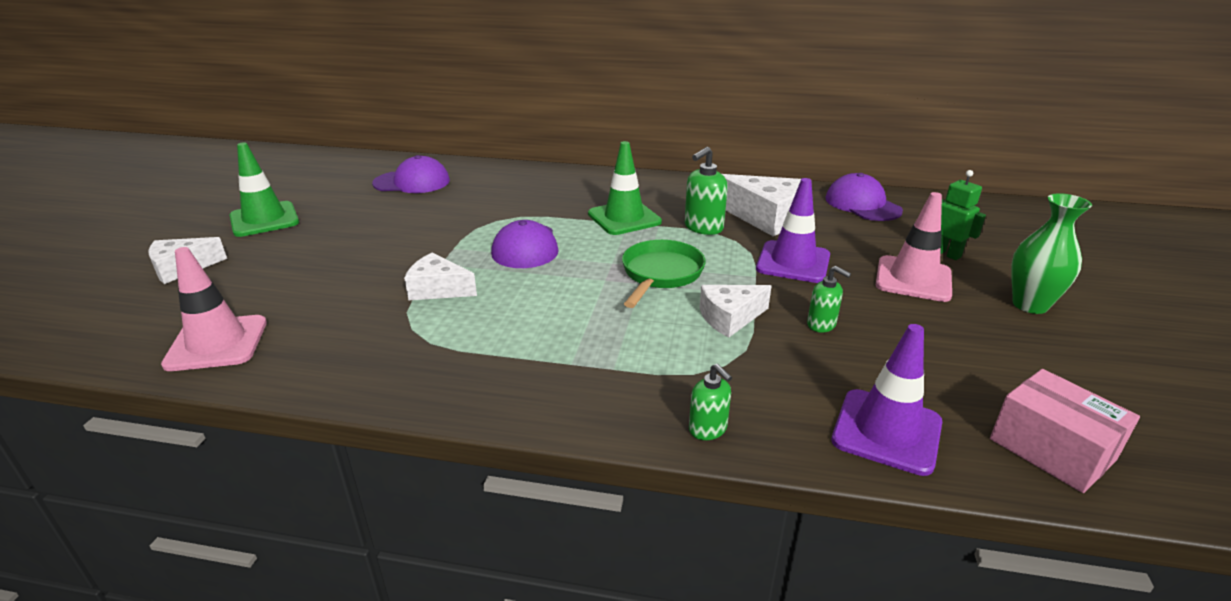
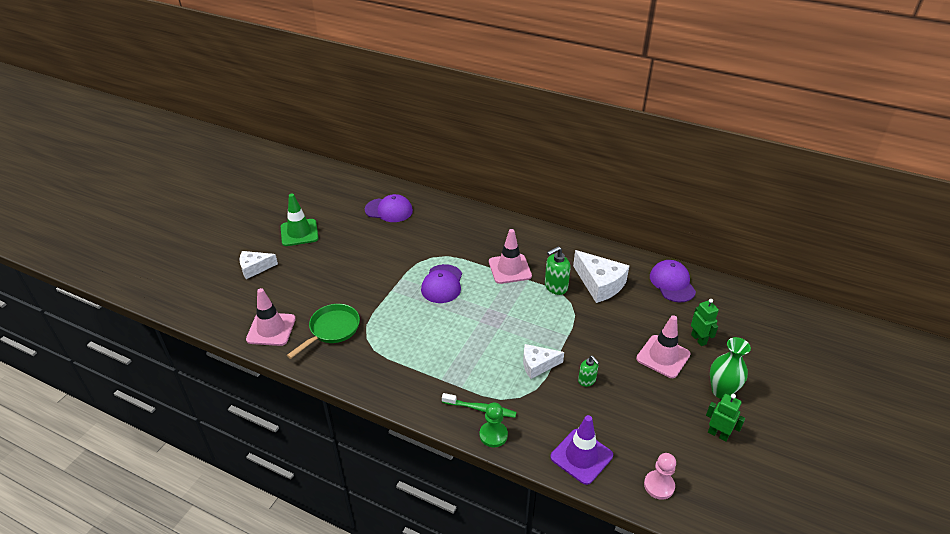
camera: 15 degrees right, 10 degrees up
white cheese [404,252,477,300] -> none
green traffic cone [588,141,662,235] -> pink traffic cone [489,229,532,284]
green pan [622,240,706,308] -> green pan moved to [287,304,360,359]
green soap dispenser [689,364,732,440] -> green pawn [480,403,508,447]
purple traffic cone [756,178,830,283] -> none
pink box [990,369,1140,493] -> pink pawn [644,453,676,500]
none -> green toothbrush [442,393,516,418]
none -> green robot [706,394,745,442]

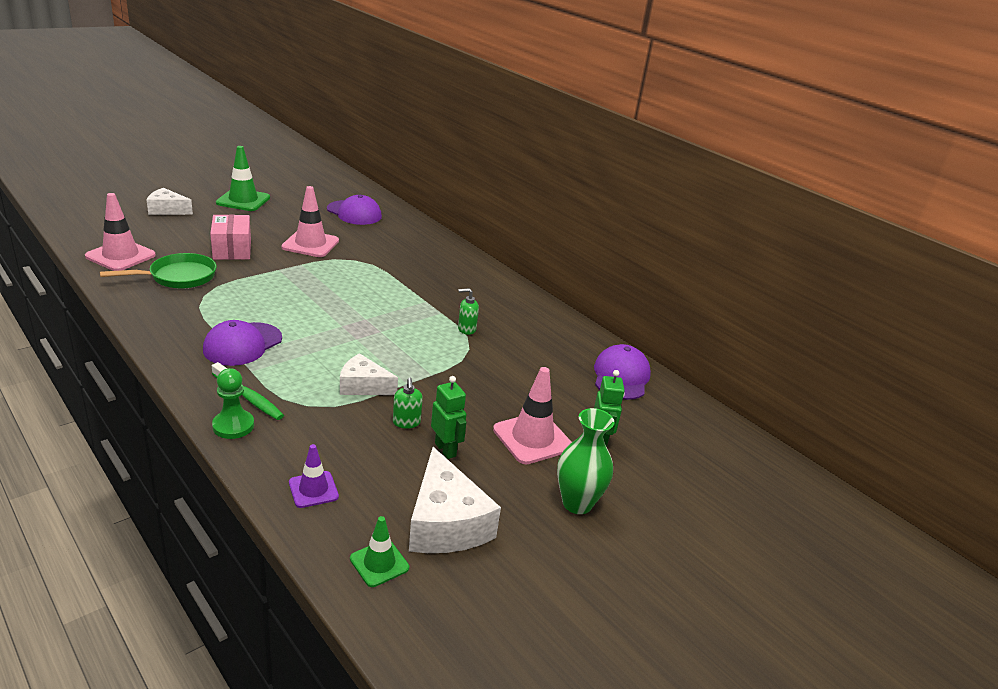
camera: 20 degrees right, 10 degrees down
purple cap [421,264,462,303] -> purple cap moved to [203,320,282,366]
pink traffic cone [489,229,532,284] -> pink traffic cone moved to [281,186,339,257]
green soap dispenser [545,246,571,295] -> green soap dispenser [458,288,479,335], size x0.64
purple traffic cone [550,415,613,485] -> purple traffic cone [289,444,339,508], size x0.59
white cheese [573,250,629,303] -> white cheese moved to [409,447,501,553]
pink pawn [644,453,676,500] -> green traffic cone [350,516,409,587]
green robot [706,394,745,442] -> green robot moved to [431,376,467,459]
none -> pink box [210,215,251,260]

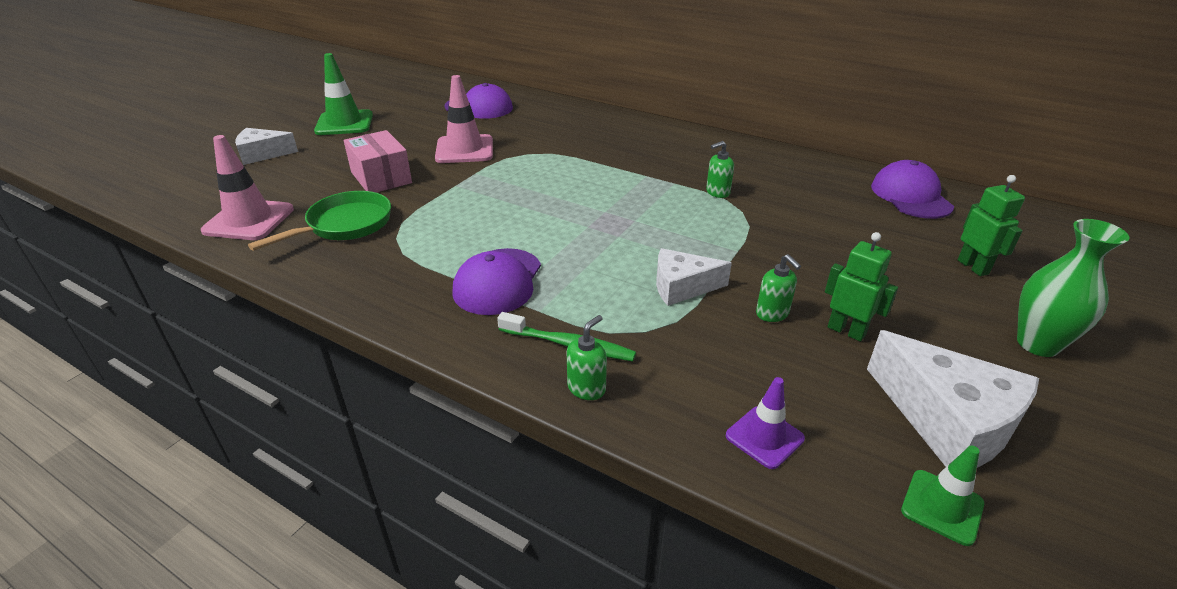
camera: 15 degrees left, 5 degrees up
green pawn [212,368,254,439] -> green soap dispenser [567,315,607,400]
pink traffic cone [493,367,572,464] -> none

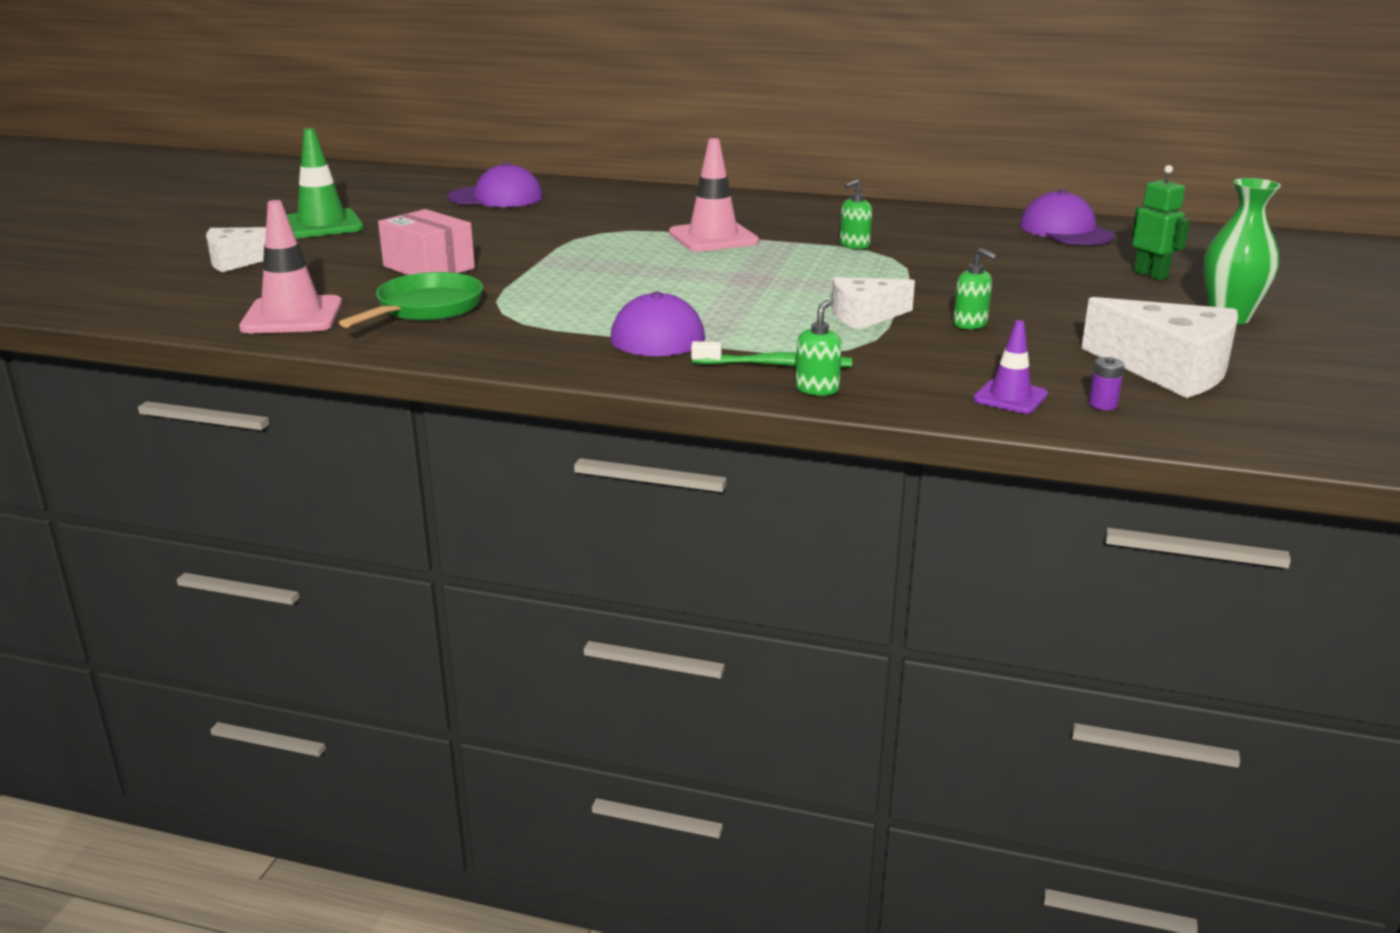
camera: 15 degrees left, 10 degrees down
pink traffic cone [435,75,493,163] -> pink traffic cone moved to [669,138,759,252]
green robot [825,232,898,342] -> none
green traffic cone [901,446,984,546] -> none
none -> purple battery [1088,357,1125,410]

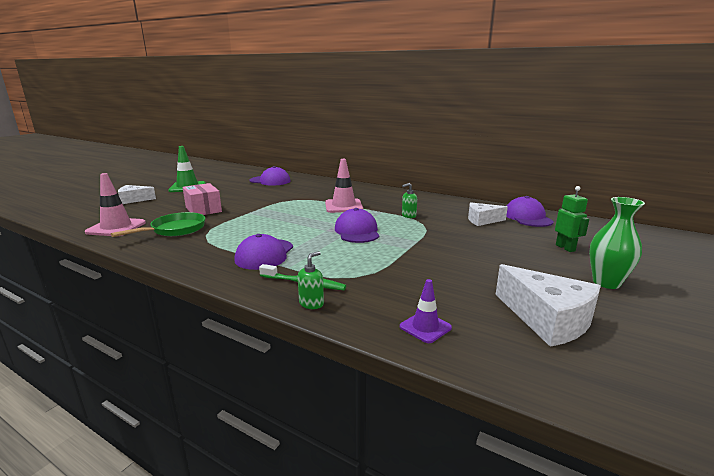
camera: 15 degrees right, 5 degrees down
white cheese [832,277,915,330] -> white cheese moved to [468,202,508,226]
green soap dispenser [953,248,997,329] -> none
purple battery [1088,357,1125,410] -> none
none -> purple cap [335,208,379,243]

